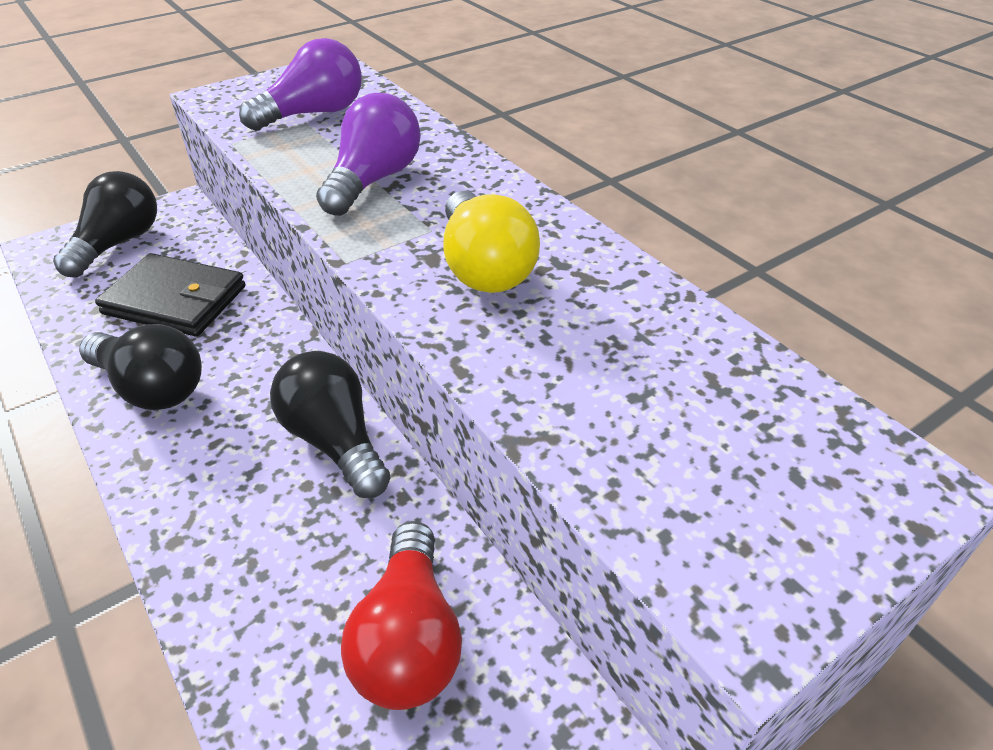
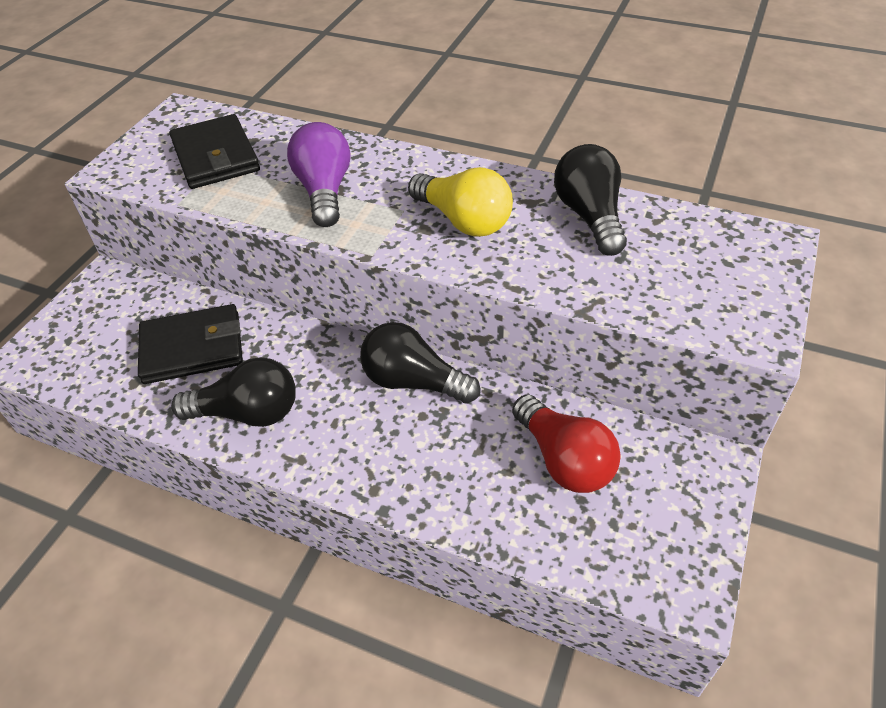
camera: 30 degrees left, 5 degrees up
black light bulb [53,171,157,278] -> black light bulb moved to [554,144,627,256]
purple light bulb [239,38,362,131] -> black wallet [169,114,260,189]

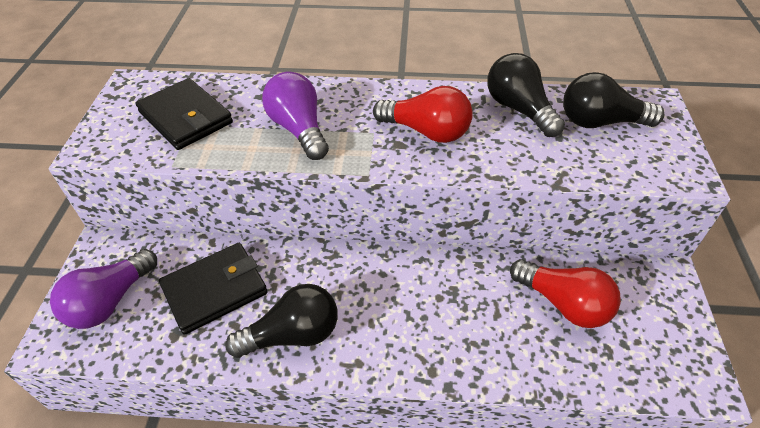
camera: 20 degrees left, 0 degrees up
black light bulb [360,322,480,404] -> black light bulb moved to [563,72,665,128]
yellow light bulb [408,167,513,237] -> red light bulb [373,86,473,143]
none -> purple light bulb [50,249,157,329]

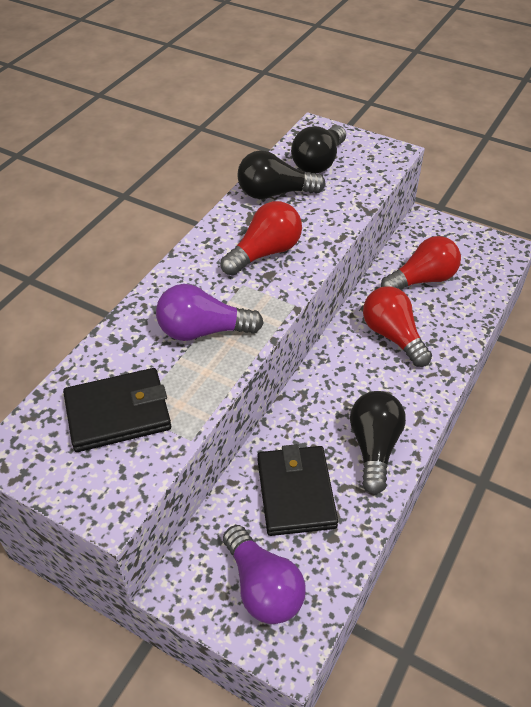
camera: 65 degrees left, 0 degrees up
none -> red light bulb [363,286,432,367]

